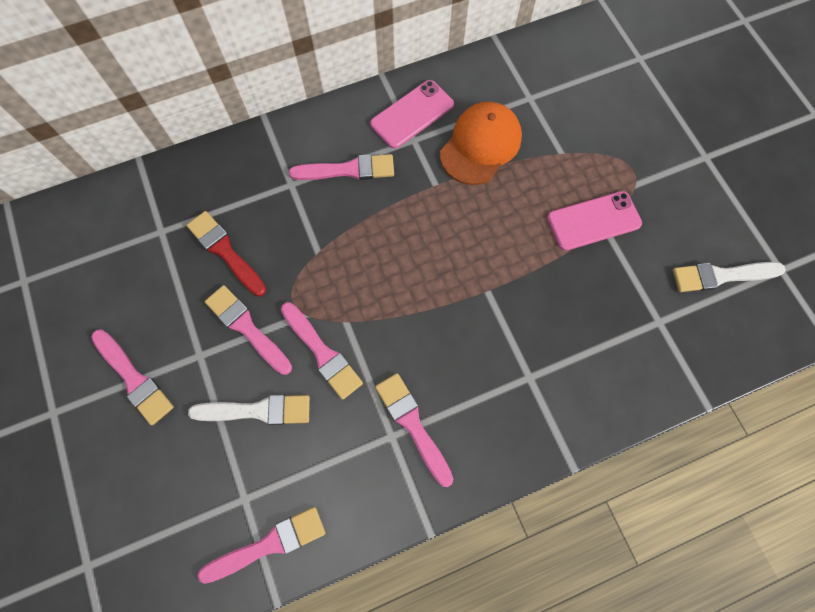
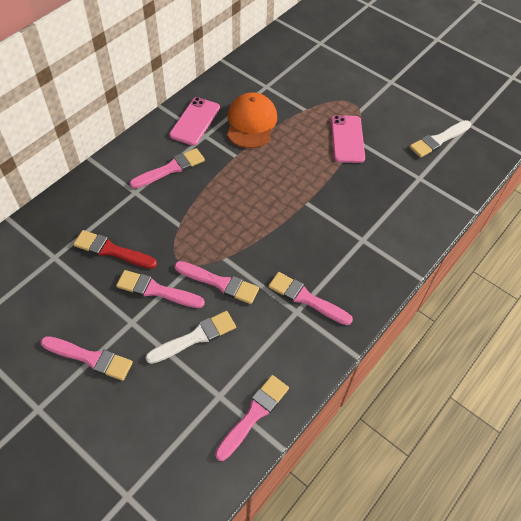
camera: 30 degrees left, 15 degrees down
pink phone [547,191,642,251] -> pink phone turned 45 degrees counterclockwise [331,115,365,163]

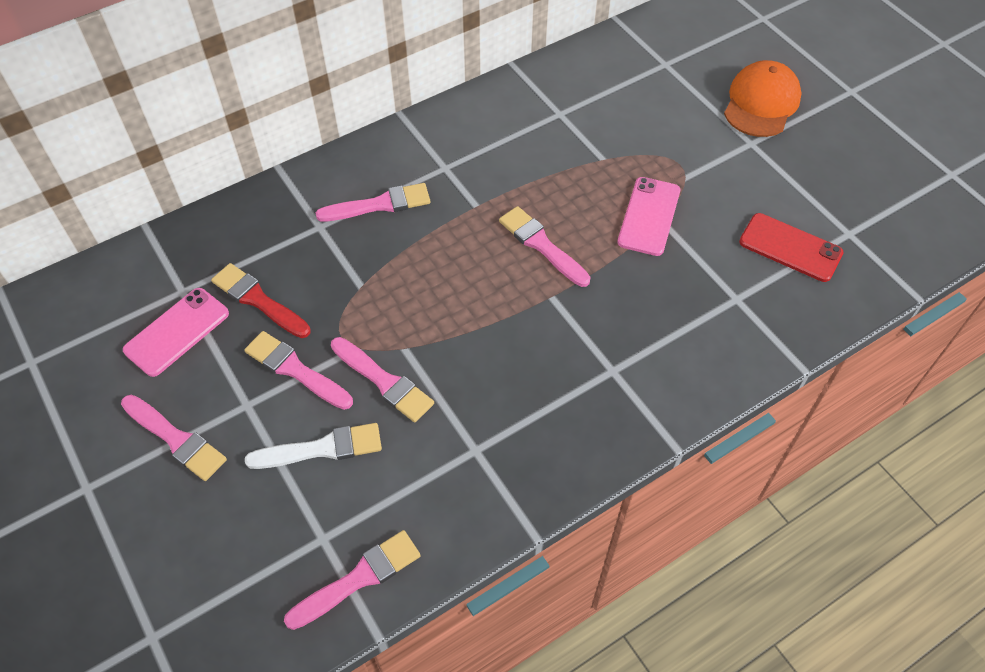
camera: 20 degrees right, 0 degrees up
pink phone [169,97,220,146] -> pink phone moved to [123,288,229,377]
orange cap [227,92,277,148] -> orange cap moved to [724,60,802,137]
pink brush [268,272,353,325] -> pink brush moved to [499,206,591,287]
white brush [410,120,471,158] -> red phone [739,213,844,282]

